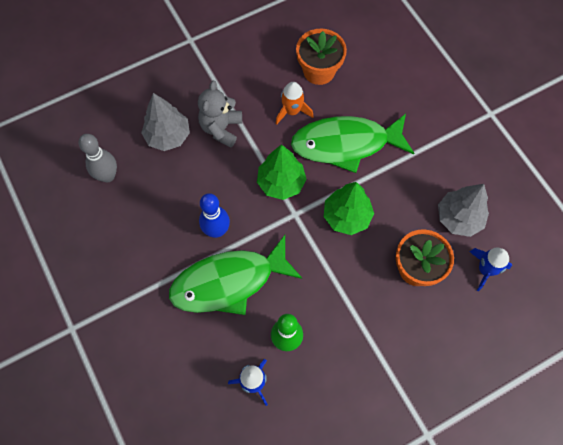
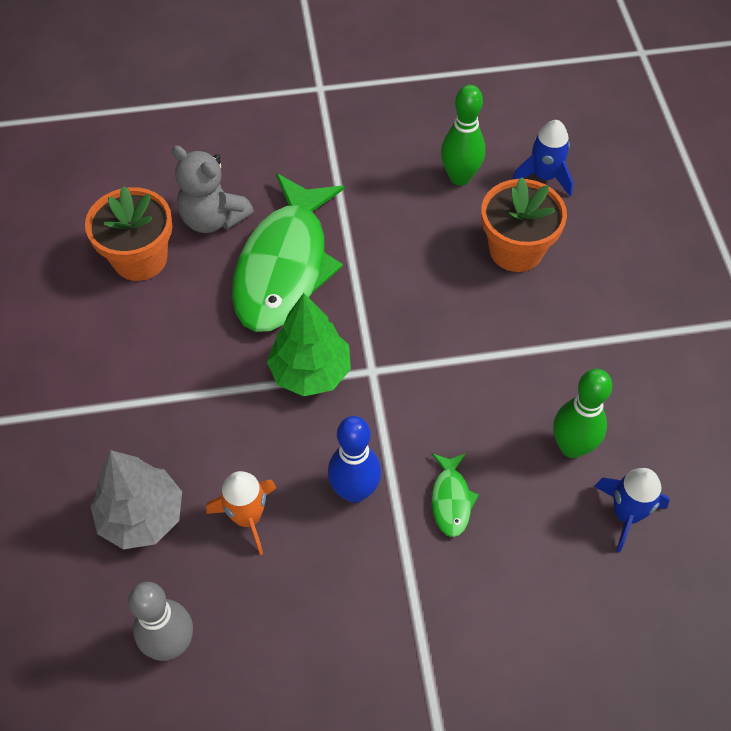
camera: 70 degrees left, 10 degrees down
green fish [169,235,302,315] -> green fish [432,453,479,537], size x0.41
grey teddy bear [198,81,242,148] -> grey teddy bear moved to [172,146,254,233]
orange rocket [276,82,314,125] -> orange rocket moved to [206,471,276,555]
green tree [324,182,374,235] -> none
grey tree [438,184,489,237] -> green bowling pin [441,85,485,186]

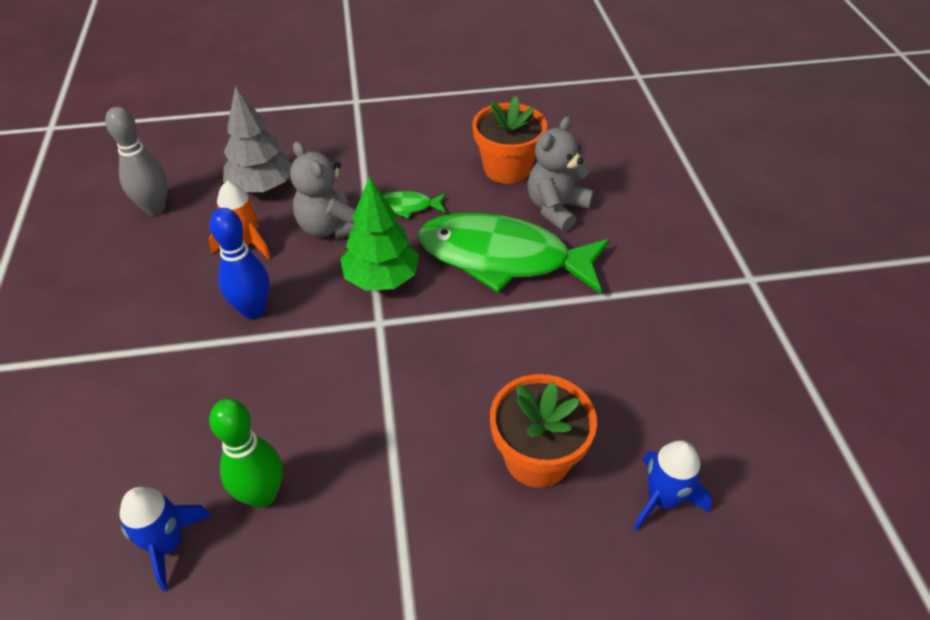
camera: 90 degrees right, 10 degrees down
green fish [432,453,479,537] -> green fish moved to [382,191,446,218]
green bowling pin [441,85,485,186] -> none
none -> grey teddy bear [290,141,355,239]

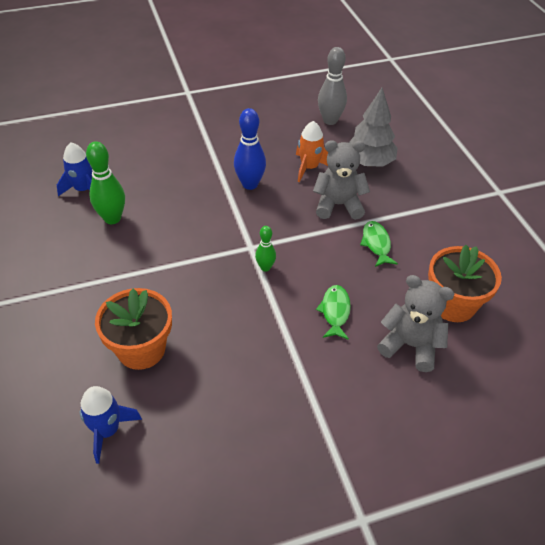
camera: 80 degrees right, 0 degrees up
grey teddy bear [290,141,355,239] -> grey teddy bear turned 45 degrees clockwise [313,140,370,220]
green tree [340,176,419,291] -> none
green fish [418,213,610,294] -> green fish [316,285,351,340], size x0.41
none -> green bowling pin [255,226,276,272]

